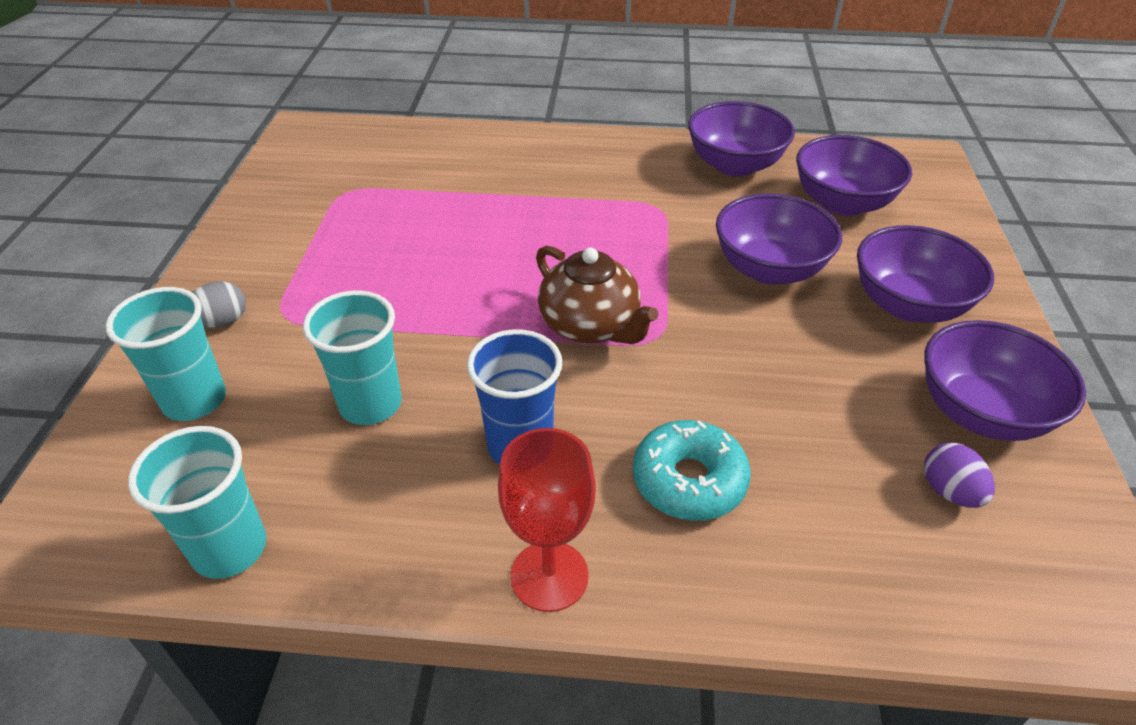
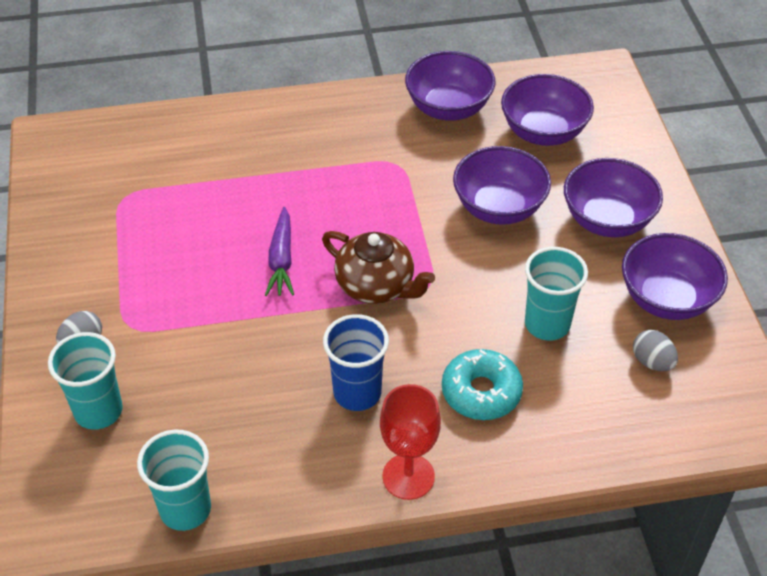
camera: 15 degrees left, 5 degrees up
turquoise cup [303,291,402,425] -> turquoise cup moved to [525,247,588,341]
purple egg [924,443,995,508] -> grey egg [633,330,678,371]
none -> purple carrot [265,207,294,296]

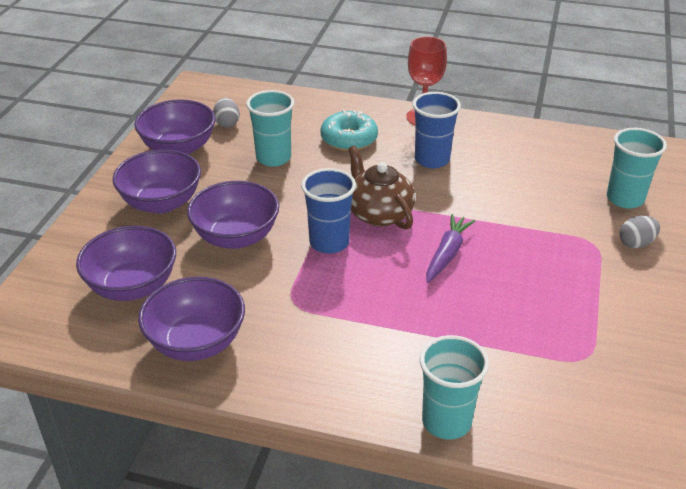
camera: 155 degrees left, 10 degrees down
turquoise cup [137,429,211,531] -> turquoise cup moved to [419,335,489,439]
none -> blue cup [301,168,356,254]

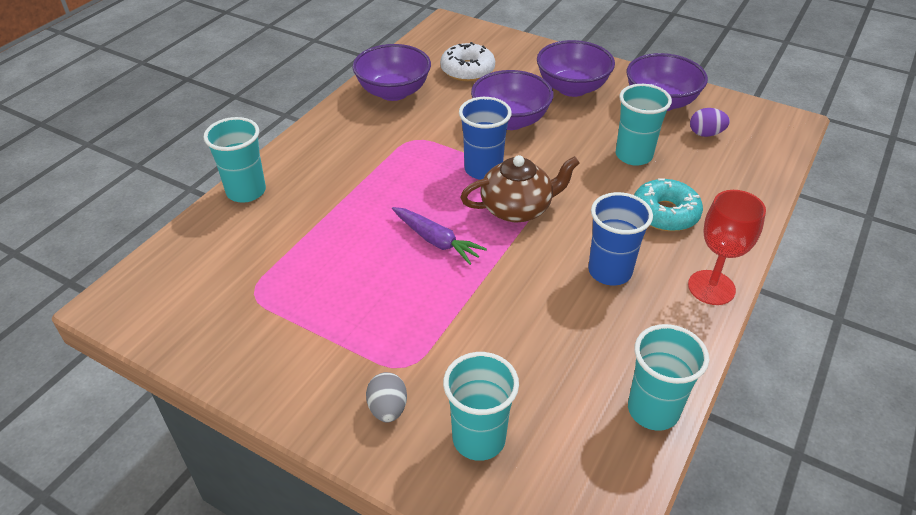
camera: 105 degrees right, 5 degrees up
purple bowl [76,226,176,301] -> white donut [440,42,495,81]
grey egg [213,98,240,128] -> purple egg [690,108,730,137]
none -> turquoise cup [628,324,709,431]

